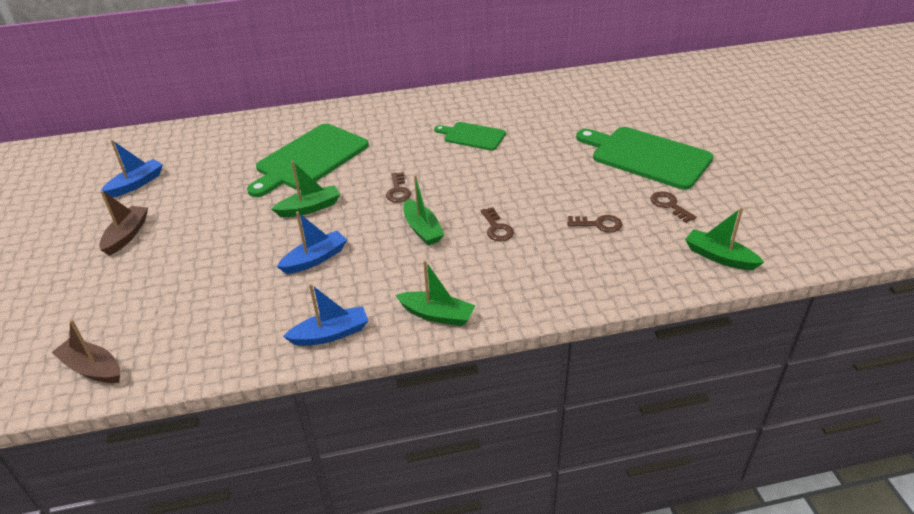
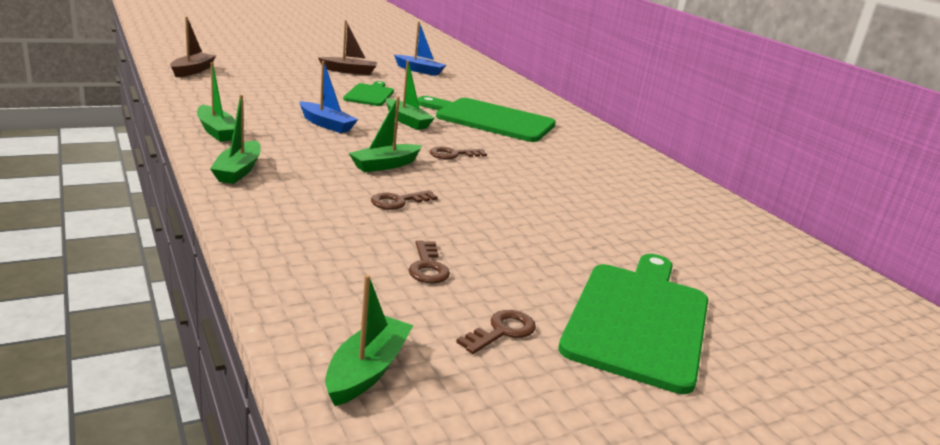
camera: 70 degrees right, 15 degrees down
blue boat [283,284,368,346] -> green boat [197,62,235,142]
green cutting board [434,122,506,151] -> green cutting board moved to [343,81,394,106]

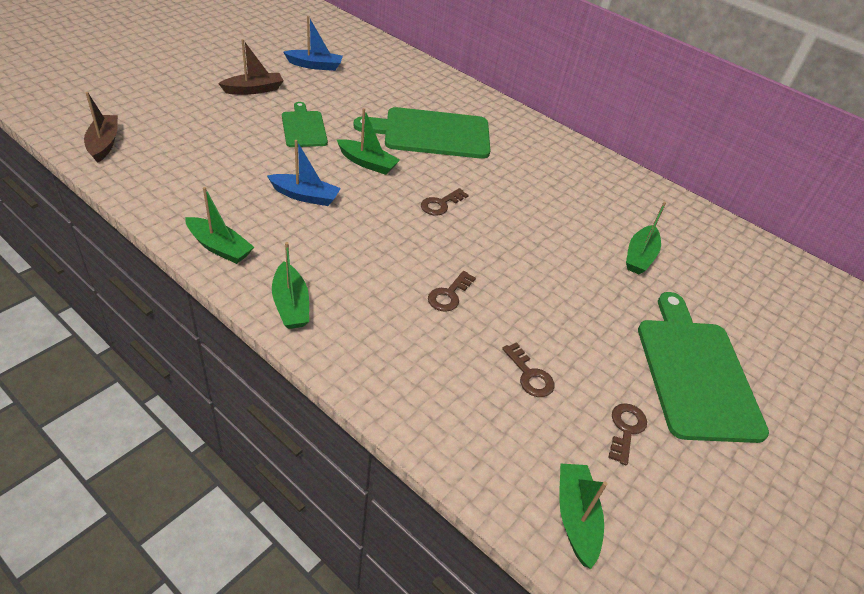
camera: 25 degrees left, 20 degrees up
green boat [349,97,422,172] -> green boat moved to [626,202,666,274]

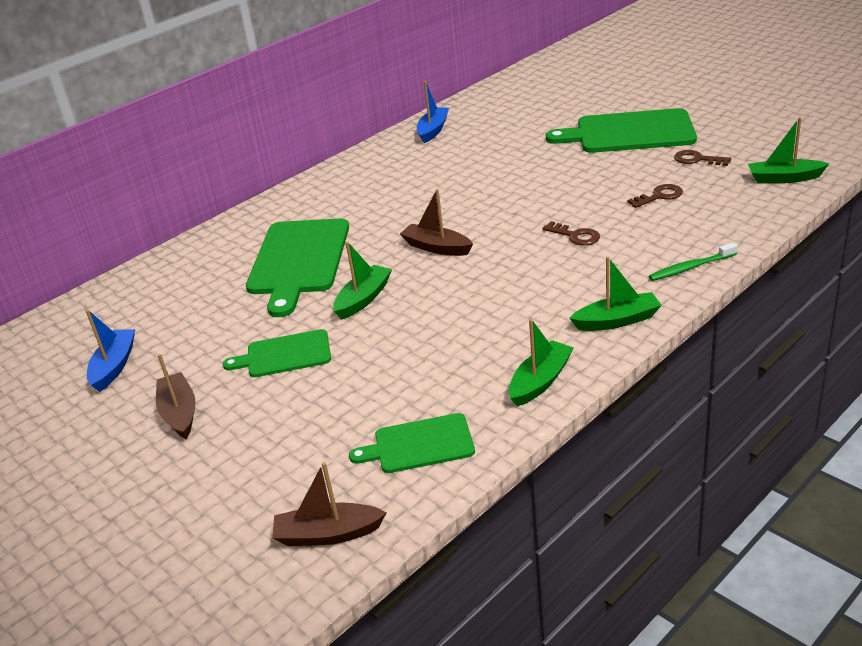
camera: 75 degrees left, 10 degrees down
blue boat [267,140,341,206] -> blue boat moved to [417,81,449,143]
brown key [421,188,469,215] -> brown boat [400,189,473,256]
green boat [626,202,666,274] -> none
none -> green cutting board [349,413,475,473]
none -> green toothbrush [649,242,738,281]

